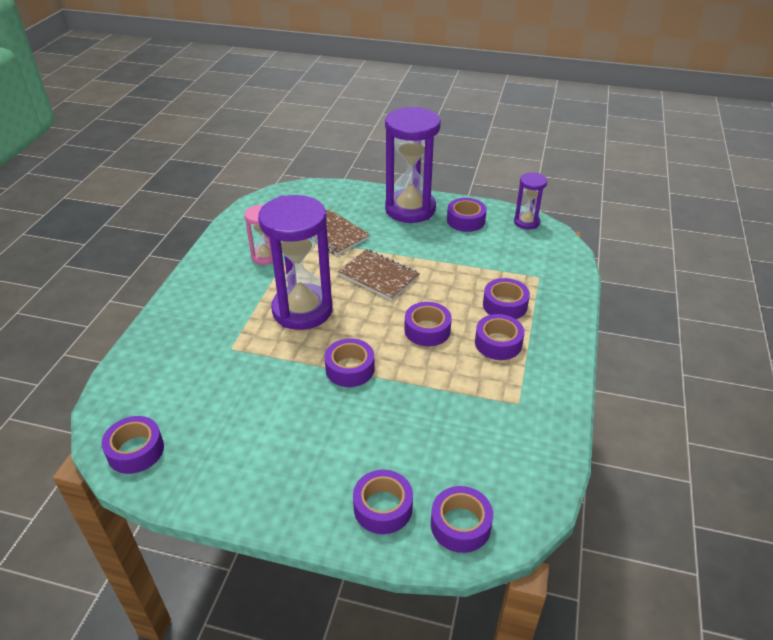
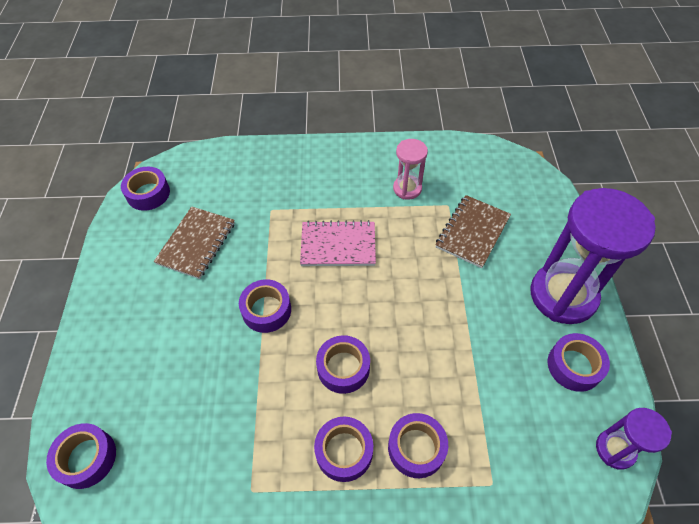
camera: 75 degrees right, 15 degrees up
purple hourglass [258,195,333,330] -> pink notebook [300,220,376,266]
brown notebook [338,249,420,301] -> brown notebook moved to [154,206,235,279]
purple tape [353,470,413,534] -> none

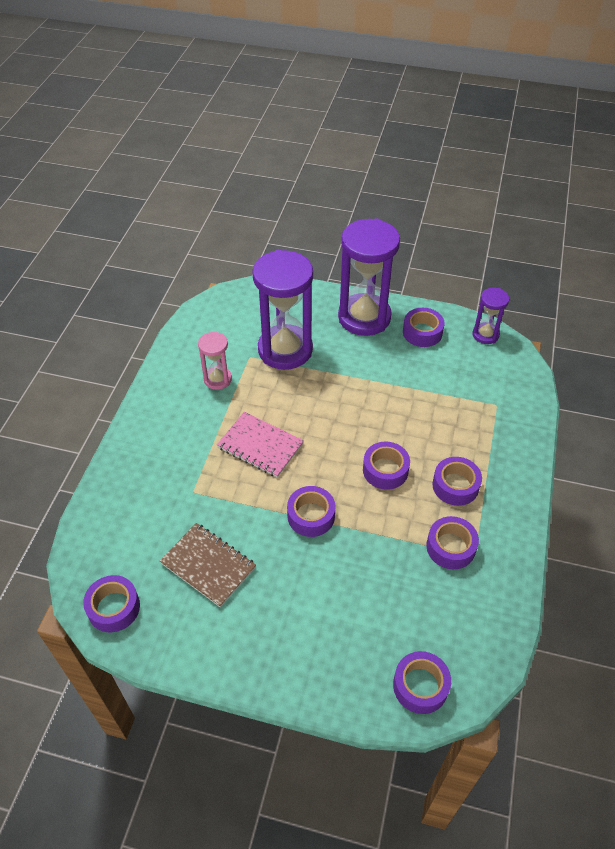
camera: 75 degrees left, 5 degrees down
pink notebook [300,220,376,266] -> pink notebook turned 75 degrees counterclockwise [217,412,304,478]
purple tape [388,413,448,478] -> purple tape moved to [426,516,479,569]
brown notebook [436,195,511,268] -> purple hourglass [253,250,313,370]

